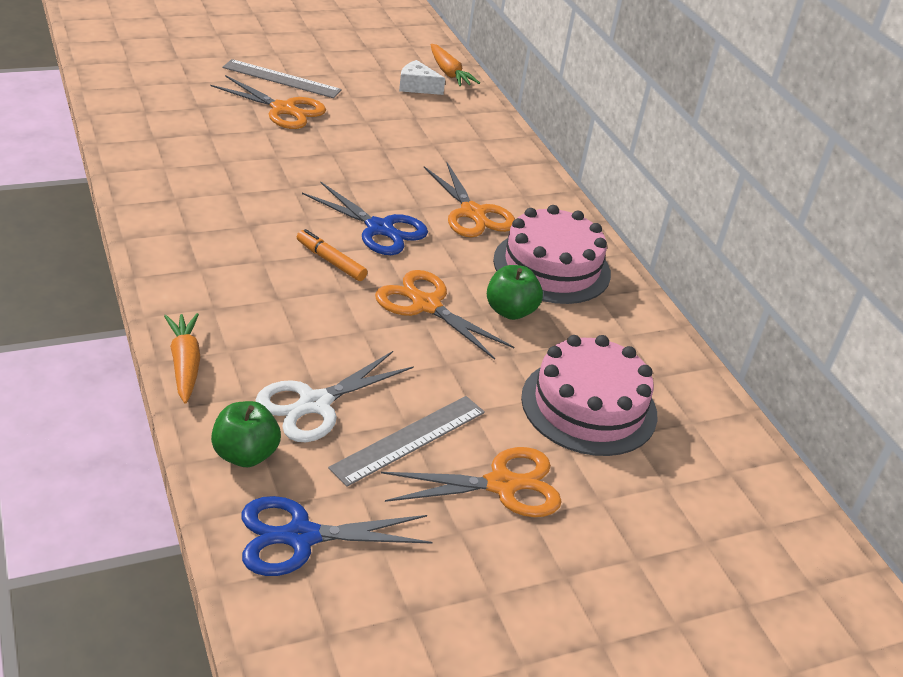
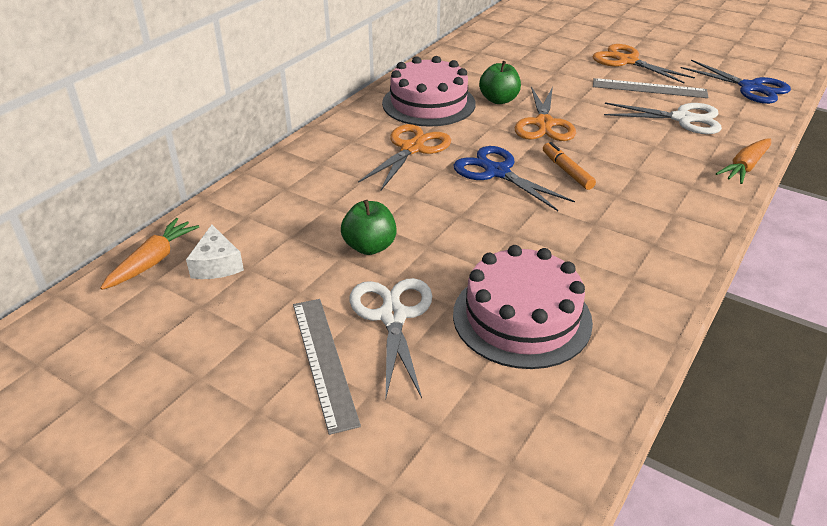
camera: 120 degrees left, 0 degrees up
orange scissors [210,75,326,129] -> white scissors [350,278,432,398]
green apple [211,401,281,467] -> green apple moved to [341,200,397,255]
orange marker [297,229,368,281] -> orange marker turned 150 degrees clockwise [543,142,596,190]
blue scissors [302,182,428,255] -> blue scissors turned 45 degrees counterclockwise [454,146,575,211]
pink cake [521,335,658,456] -> pink cake moved to [453,245,593,369]

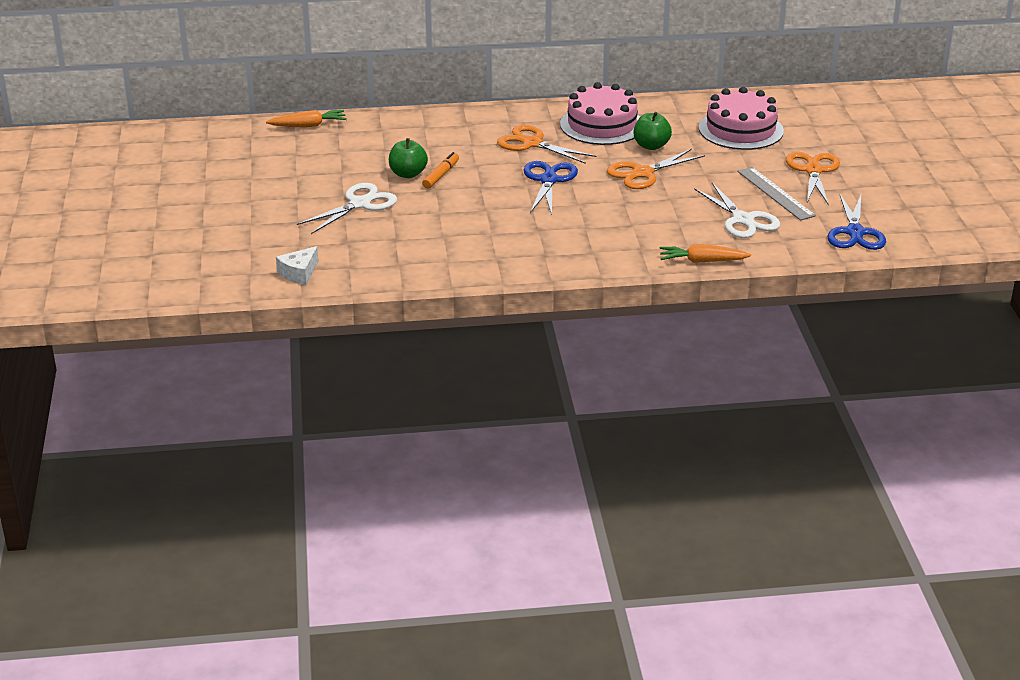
camera: 50 degrees right, 5 degrees down
white cheese [186,225,244,279] -> white cheese moved to [276,246,319,285]
grey ruler [293,299,361,435] -> none
orange scissors [358,124,451,190] -> orange scissors turned 135 degrees counterclockwise [497,125,596,164]
pink cake [453,245,593,369] -> pink cake moved to [699,87,784,150]
orange marker [543,142,596,190] -> orange marker moved to [422,152,459,189]

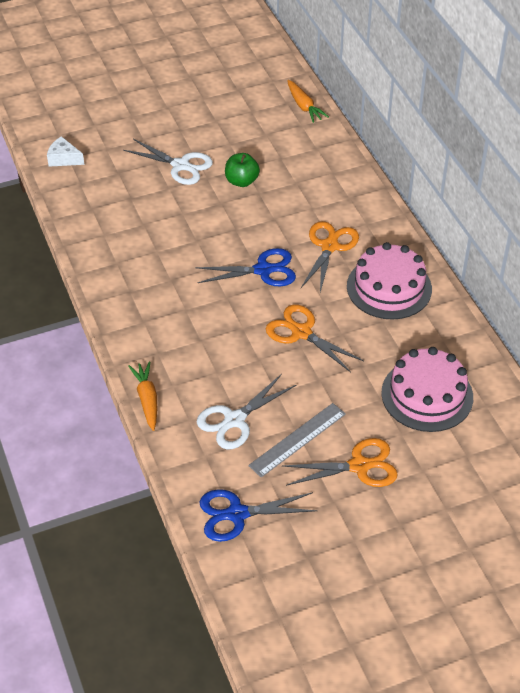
camera: 75 degrees right, 15 degrees up
orange marker [422,152,459,189] -> none
green apple [634,112,672,150] -> none

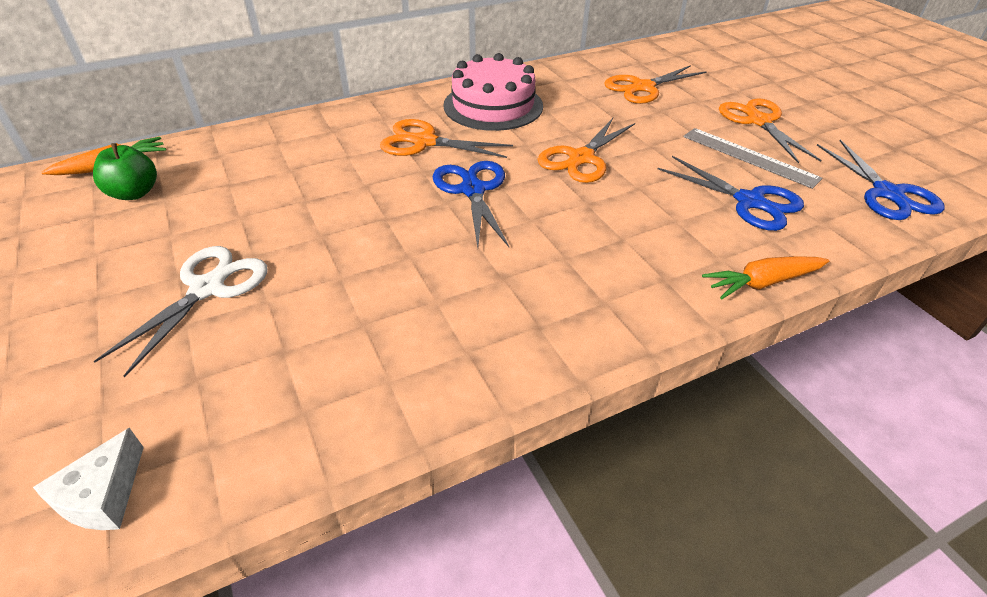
camera: 95 degrees left, 5 degrees down
white scissors [197,374,297,449] -> blue scissors [658,156,804,231]
green apple [225,153,260,187] -> green apple moved to [93,143,157,200]
pink cake [381,347,473,432] -> orange scissors [604,65,707,104]

